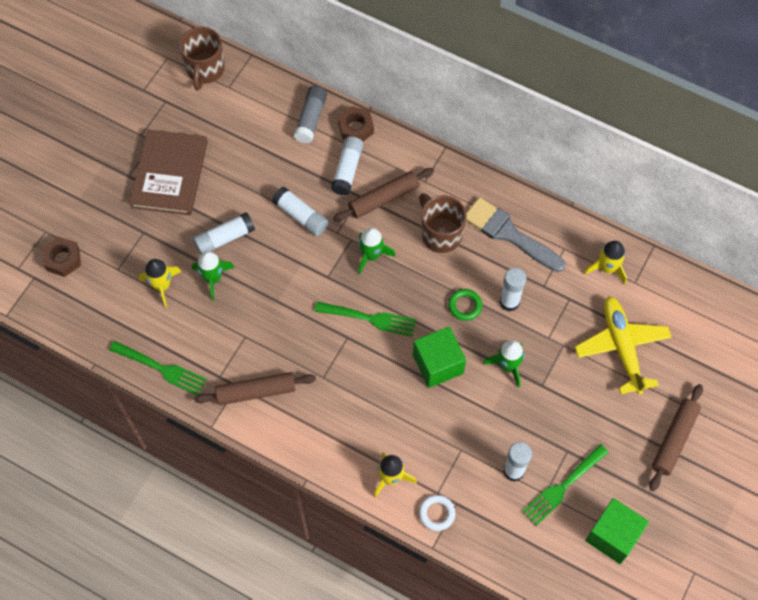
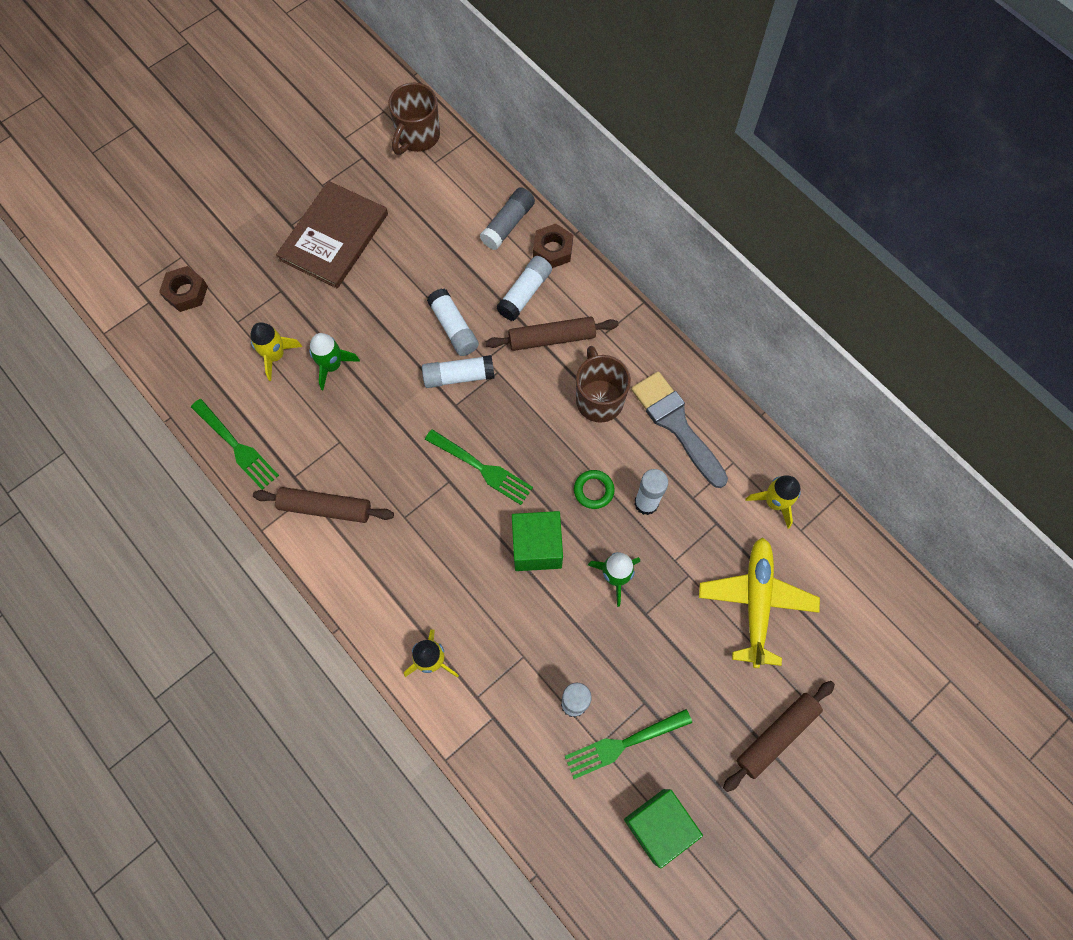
camera: 20 degrees right, 5 degrees up
white glue stick [193,212,255,254] -> white glue stick moved to [422,355,495,388]
green rocket [358,228,395,275] -> none
white ring [419,495,455,531] -> none

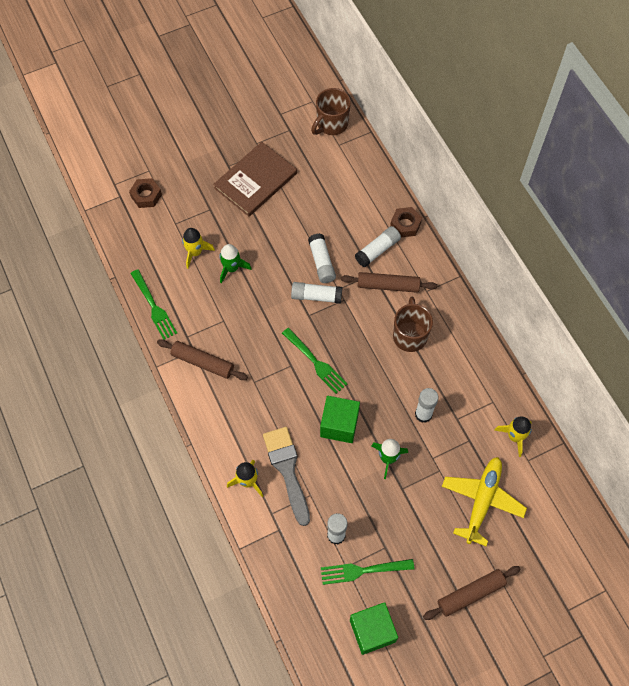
camera: 15 degrees right, 5 degrees down
grey glue stick [480,187,535,250] -> none
green ring [574,470,615,509] -> none
grey brush [631,371,728,488] -> grey brush moved to [263,427,310,526]

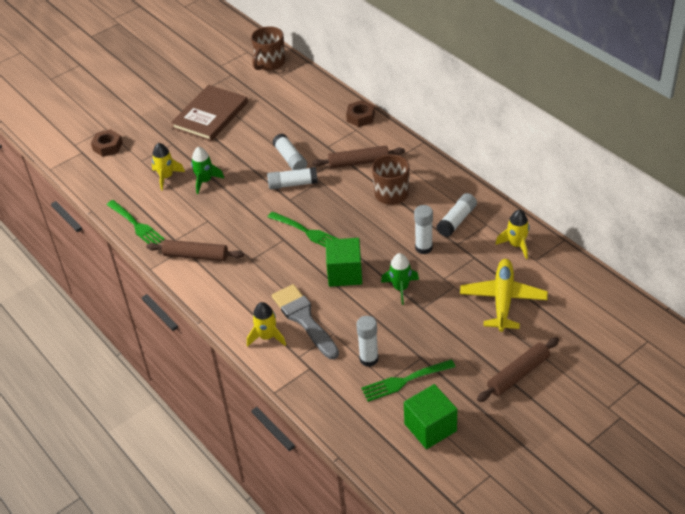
camera: 10 degrees left, 20 degrees down
white glue stick [355,226,401,267] -> white glue stick moved to [437,193,477,237]

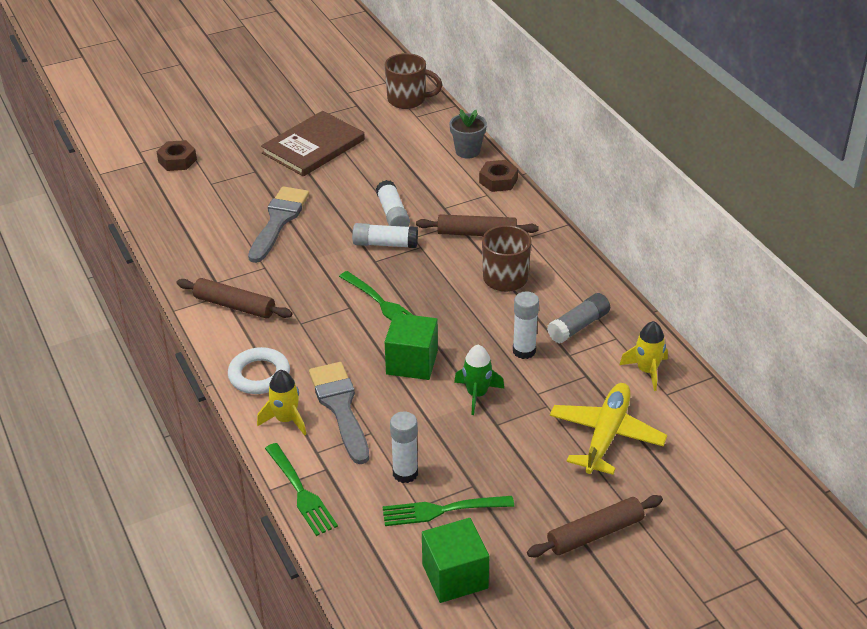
camera: 10 degrees right, 5 degrees down
green fork [107,200,165,244] -> green fork moved to [265,443,338,536]
yellow rocket [152,143,185,190] -> none
green rocket [191,147,225,194] -> grey brush [248,186,309,263]
brown mug [251,26,285,71] -> brown mug turned 120 degrees counterclockwise [385,53,442,109]
white glue stick [437,193,477,237] -> grey glue stick [547,293,610,343]
none -> white ring [228,347,290,394]
none -> grey flower pot [450,109,487,159]

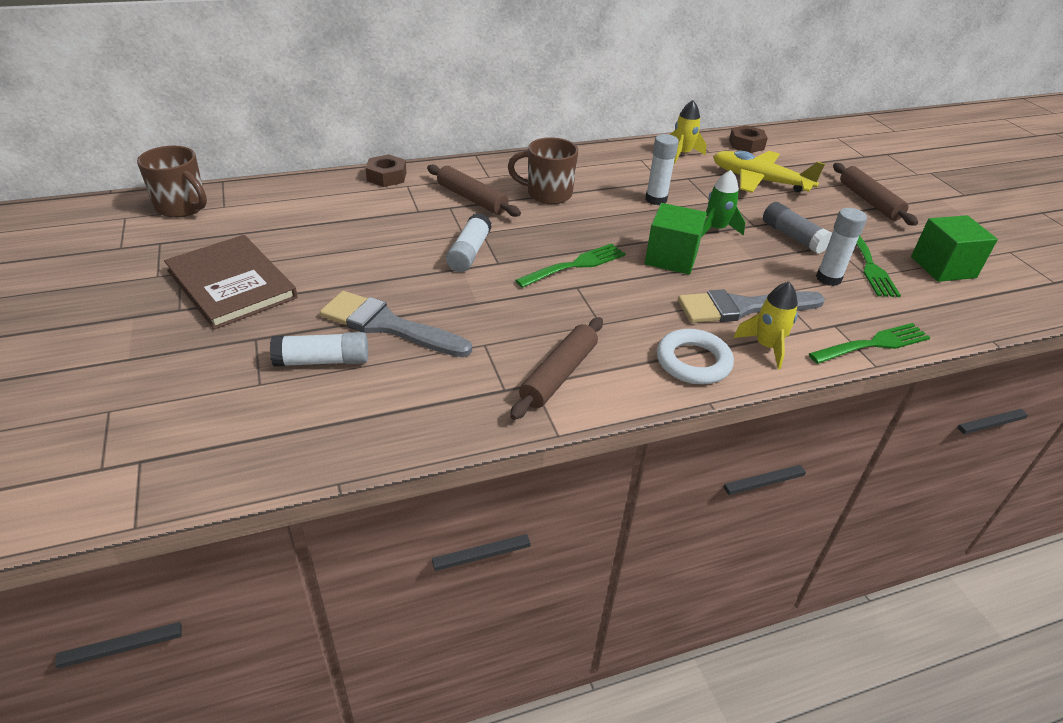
camera: 85 degrees left, 0 degrees up
brown nut [156,140,197,171] -> brown nut moved to [729,125,768,153]
white glue stick [376,180,410,227] -> white glue stick moved to [270,332,368,367]
brown mug [385,53,442,109] -> brown mug turned 105 degrees clockwise [137,146,207,218]
brown rolling pin [416,214,539,236] -> brown rolling pin turned 60 degrees counterclockwise [427,165,521,217]
grey flower pot [450,109,487,159] -> none
grey glue stick [547,293,610,343] -> grey glue stick moved to [763,202,832,254]

